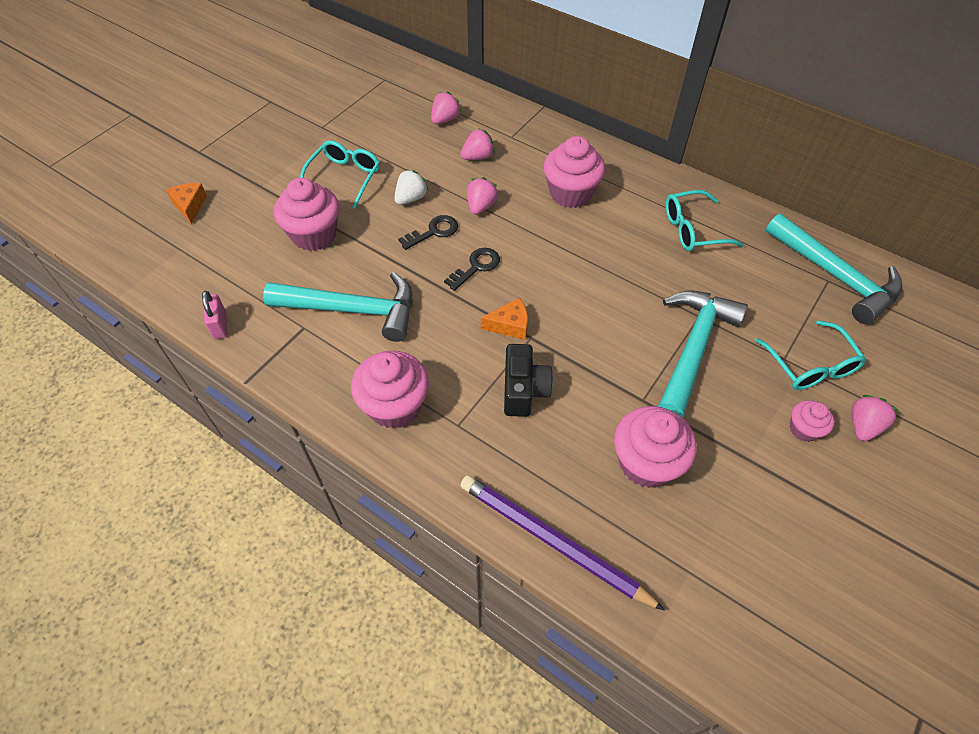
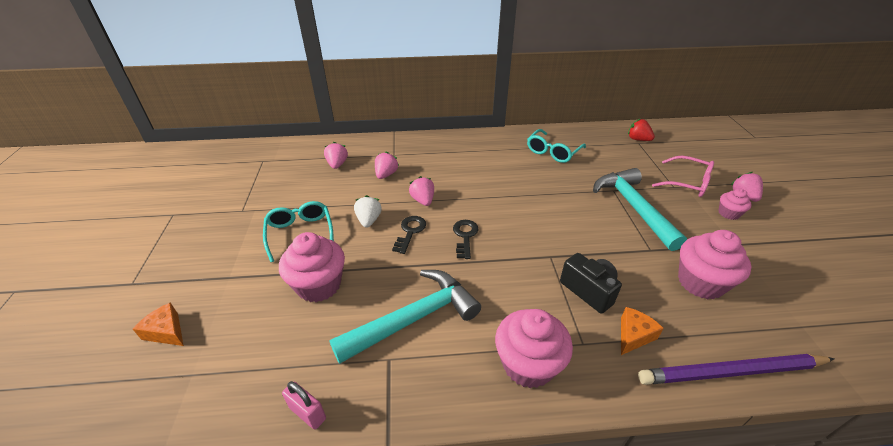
camera: 40 degrees left, 15 degrees down
orange cheese [481,298,528,340] -> orange cheese moved to [621,307,664,355]
pink cupcake [544,136,605,208] -> none
turquoise glasses [755,320,866,390] -> pink glasses [652,156,714,197]
turquoise hammer [766,213,903,324] -> red strawberry [628,118,655,141]

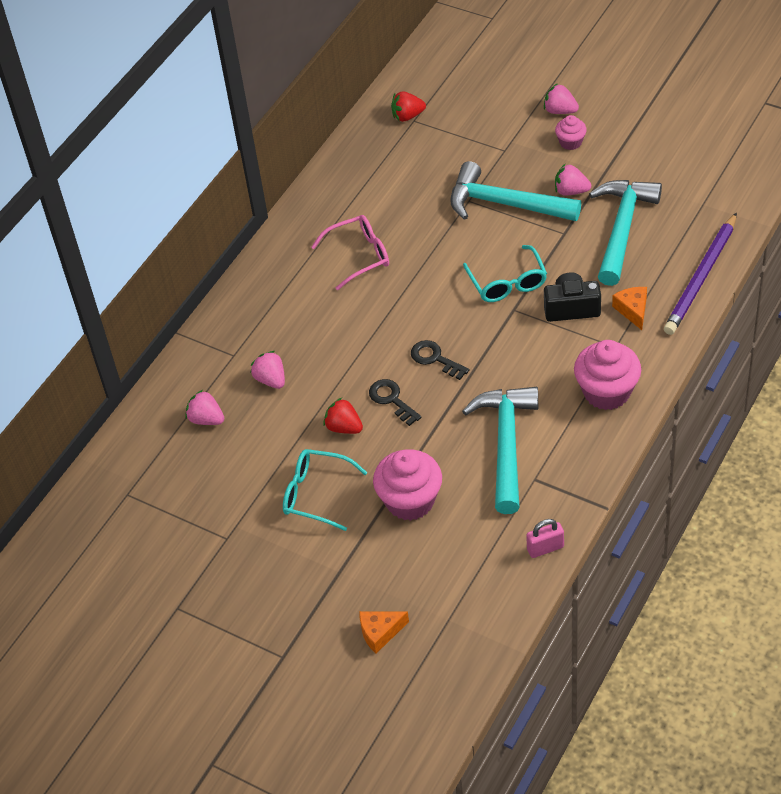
camera: 50 degrees left, 10 degrees up
white strawberry [354,195,382,228] -> red strawberry [323,398,363,434]
pink strawberry [409,176,434,206] -> pink strawberry moved to [555,163,591,195]
turquoise glasses [527,129,586,163] -> turquoise glasses moved to [463,245,547,302]
pink glasses [652,156,714,197] -> pink glasses moved to [311,215,389,290]
pink cupcake [678,230,752,299] -> turquoise hammer [589,180,662,286]

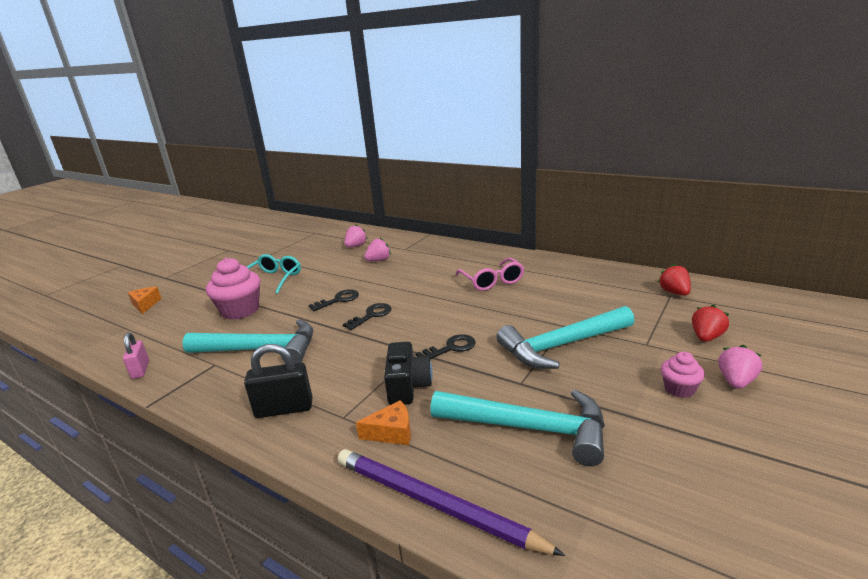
camera: 90 degrees right, 25 degrees down
red strawberry [323,398,363,434] -> red strawberry moved to [692,304,729,342]
turquoise hammer [450,161,581,221] -> turquoise hammer turned 135 degrees counterclockwise [496,306,635,369]
turquoise glasses [463,245,547,302] -> black key [416,334,476,359]
pink strawberry [555,163,591,195] -> none
pink cupcake [574,340,641,410] -> black padlock [244,344,313,418]

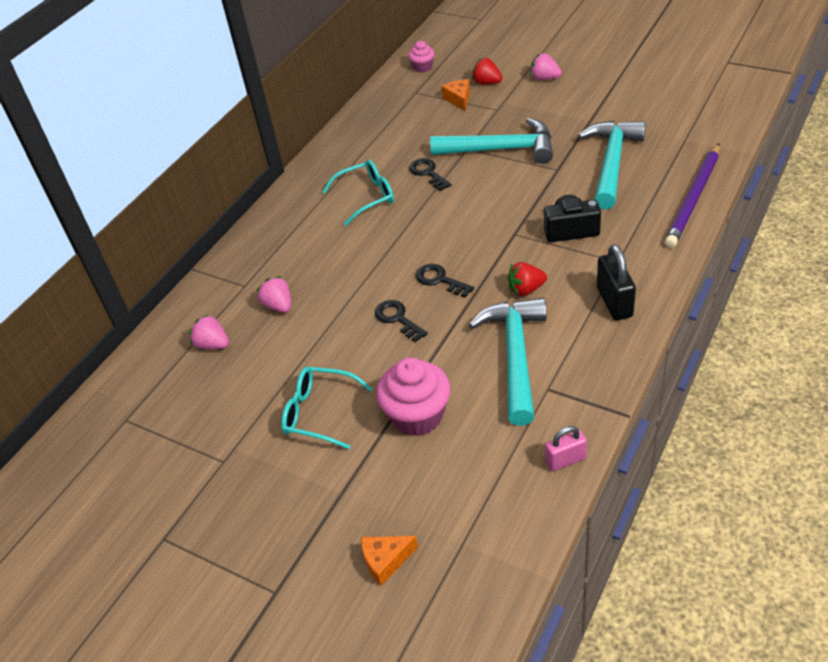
camera: 90 degrees left, 20 degrees up
orange cheese [356,400,411,445] -> orange cheese moved to [441,79,470,111]
black key [416,334,476,359] -> black key moved to [409,158,451,191]
pink glasses [456,258,524,291] -> turquoise glasses [322,160,394,226]
turquoise hammer [496,306,635,369] -> turquoise hammer turned 60 degrees counterclockwise [430,118,553,164]
red strawberry [658,264,691,296] -> red strawberry moved to [507,262,547,296]
pink cupcake [661,352,705,398] -> pink cupcake moved to [408,41,435,73]

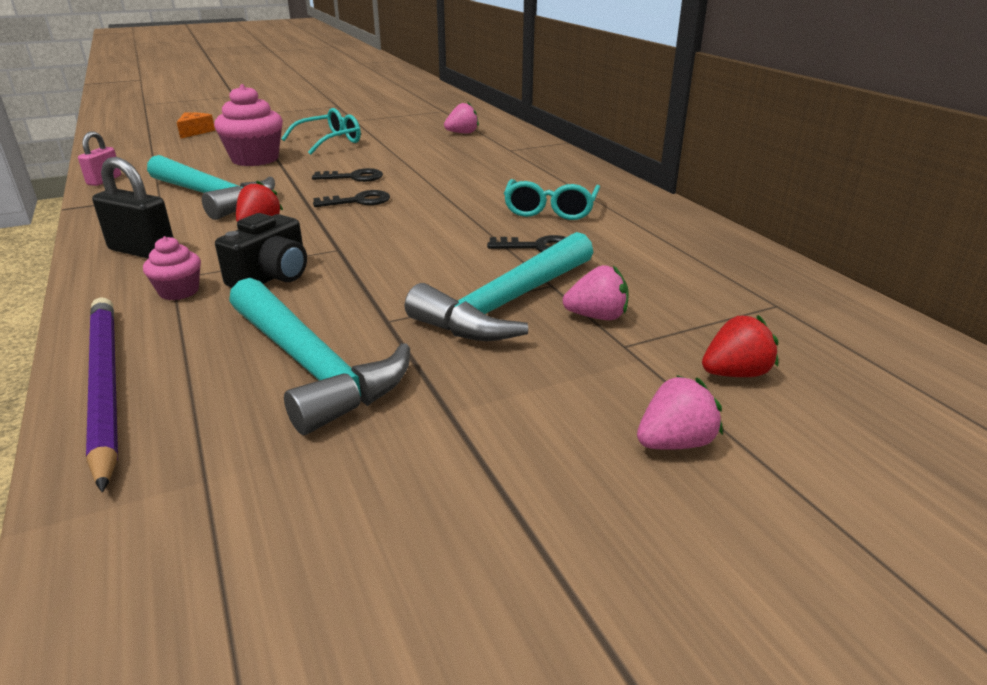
camera: 120 degrees right, 15 degrees down
pink strawberry [257,276,291,313] -> pink strawberry moved to [563,265,629,320]
pink cupcake [408,41,435,73] -> pink cupcake moved to [143,236,201,300]
orange cheese [441,79,470,111] -> none

